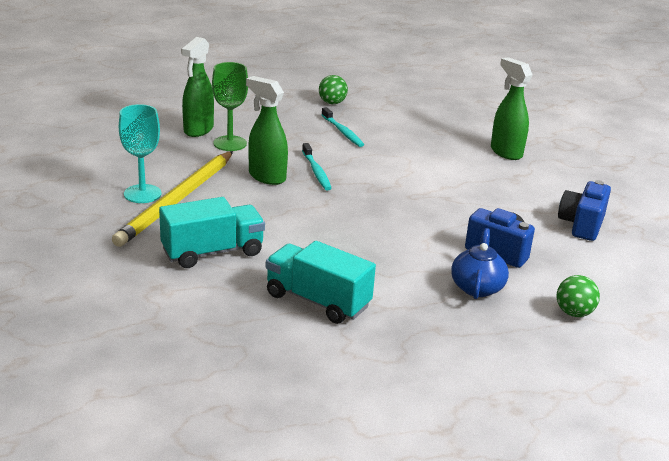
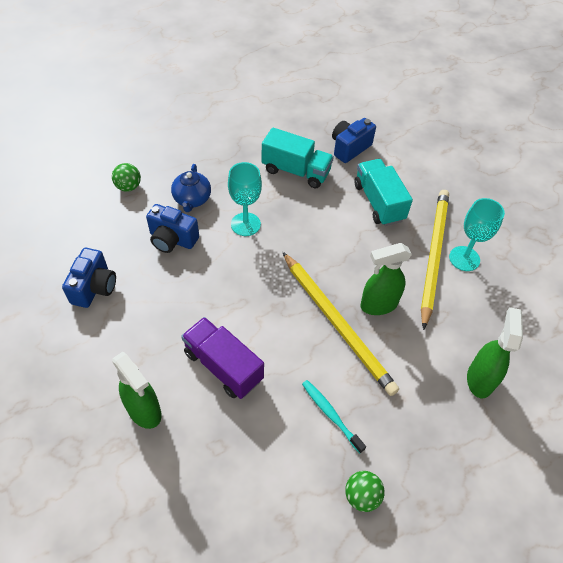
camera: 170 degrees right, 25 degrees up
turquoise truck [159,197,265,268] -> turquoise truck turned 105 degrees clockwise [354,159,413,226]
green goblet [212,62,248,151] -> none
green spray bottle [246,76,288,185] -> green spray bottle turned 135 degrees clockwise [360,243,412,315]
turquoise toothbrush [302,143,332,190] -> yellow pencil [283,252,399,396]
none -> purple truck [181,317,264,399]
none -> turquoise goblet [228,162,262,236]
none -> blue camera [332,118,376,163]

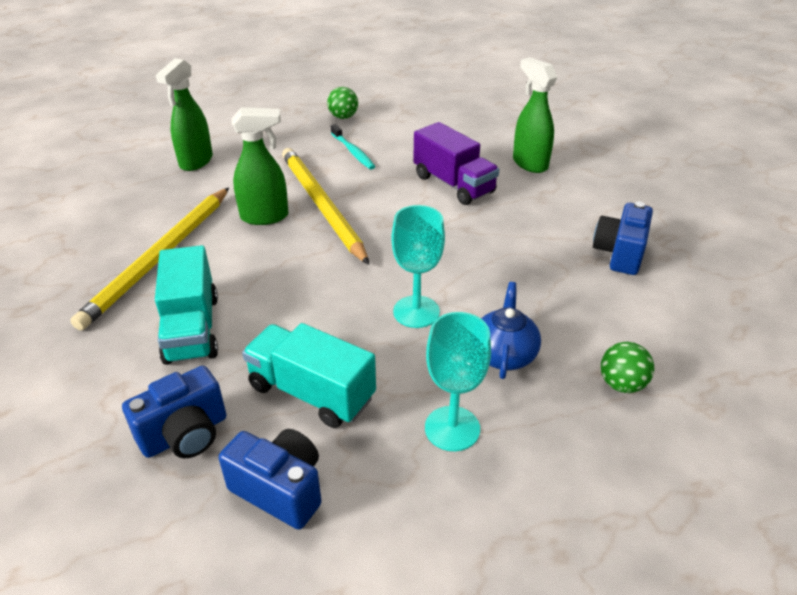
camera: 170 degrees left, 15 degrees down
blue camera [146,204,199,253] -> blue camera moved to [219,429,322,530]
turquoise goblet [449,198,505,271] -> turquoise goblet moved to [425,312,491,451]

